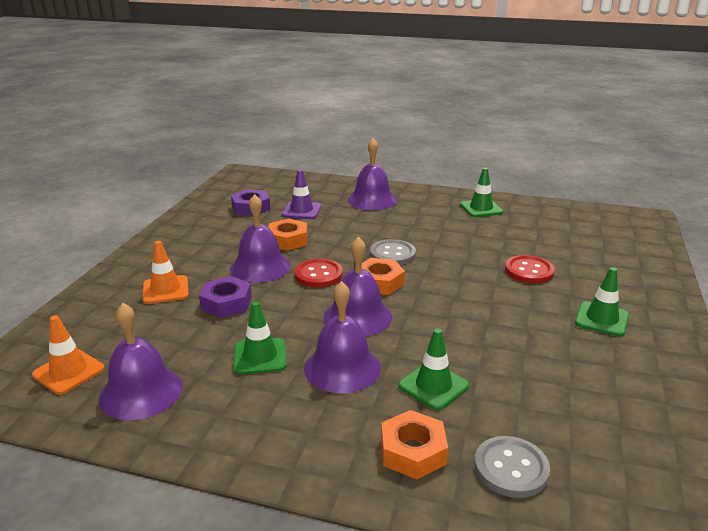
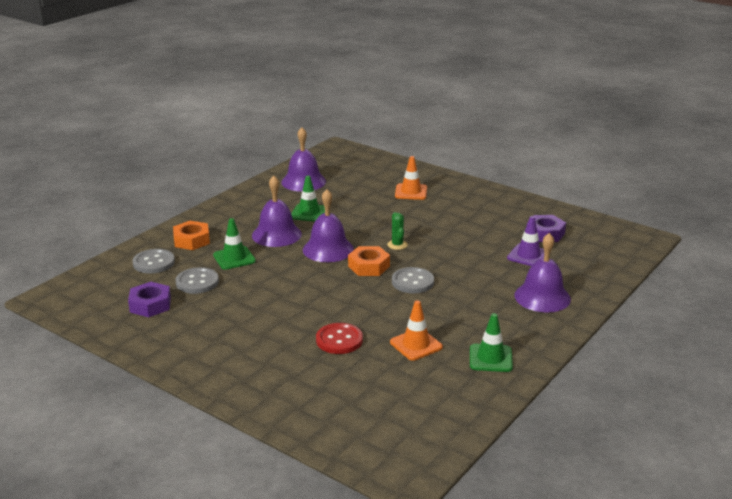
camera: 110 degrees right, 0 degrees up
orange traffic cone [32,315,104,394] -> orange traffic cone moved to [390,300,443,361]
purple nut [199,276,252,318] -> purple nut moved to [128,282,171,317]
purple bell [230,194,291,283] -> none
orange nut [268,218,308,251] -> none
red button [295,259,343,288] -> green cactus [387,212,408,250]
green traffic cone [575,267,629,337] -> none
none -> grey button [176,267,219,294]

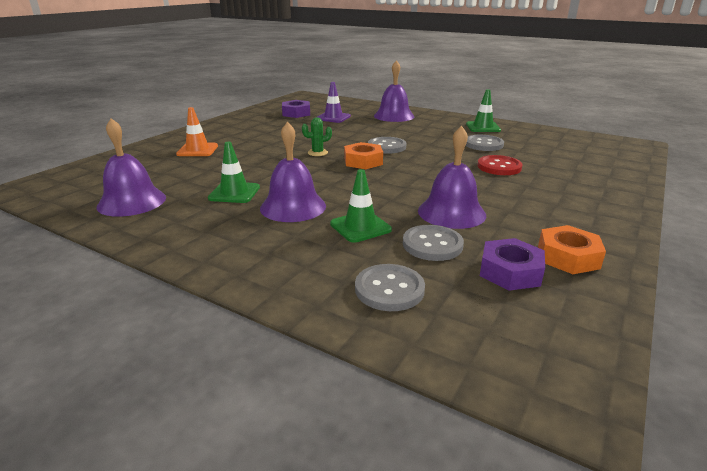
camera: 95 degrees left, 0 degrees up
orange nut [173,221,210,250] -> orange nut moved to [538,225,606,274]
purple bell [303,189,354,262] -> purple bell moved to [418,126,486,229]
orange traffic cone [390,300,443,361] -> grey button [466,135,504,151]

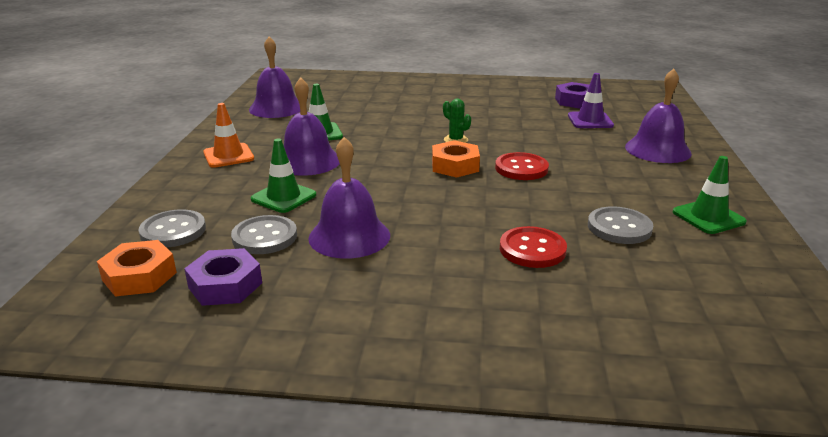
camera: 65 degrees right, 0 degrees up
orange traffic cone [176,107,218,156] -> orange traffic cone moved to [203,103,254,168]
grey button [368,137,406,154] -> red button [495,152,549,180]
orange nut [538,225,606,274] -> orange nut moved to [97,240,177,297]

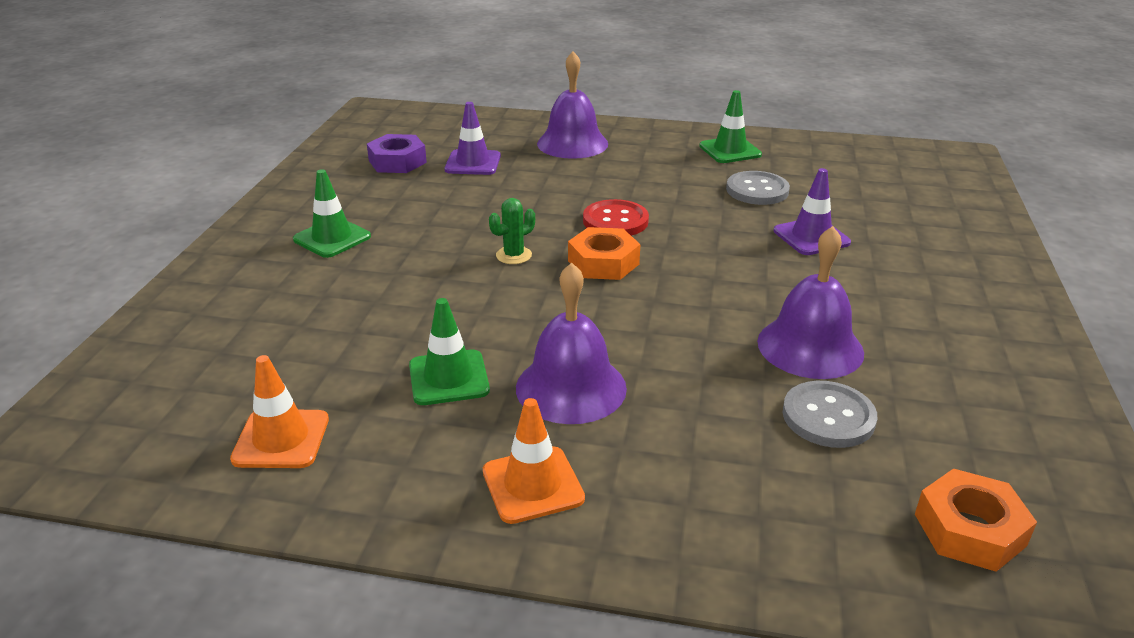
camera: 85 degrees left, 5 degrees up
grey button [138,209,206,247] -> none
purple nut [184,248,262,306] -> none
purple bell [249,37,300,118] -> orange traffic cone [230,355,329,468]
green traffic cone [251,138,316,213] -> green traffic cone moved to [293,169,371,258]
red button [500,226,567,268] -> purple traffic cone [774,168,851,255]

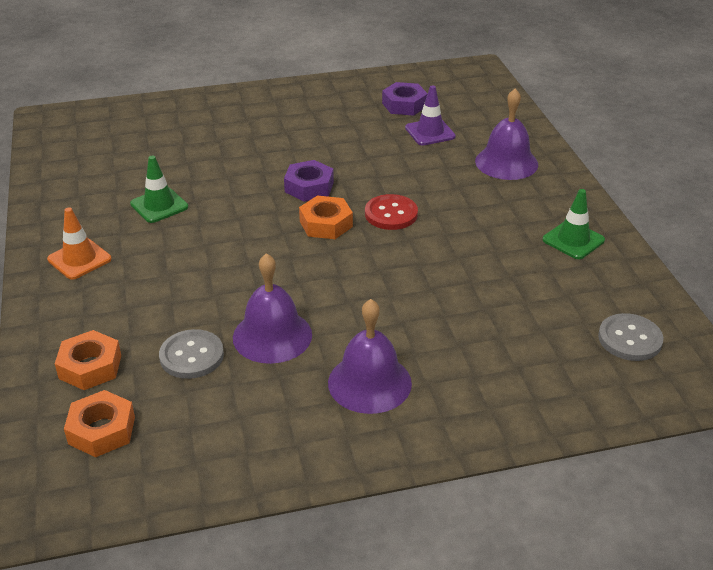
camera: 65 degrees right, 5 degrees up
orange traffic cone [230,355,329,468] -> none
green traffic cone [293,169,371,258] -> none
green cactus [489,198,535,264] -> purple nut [284,160,334,202]
purple bell [516,262,627,424] -> purple bell moved to [328,299,412,414]
grey button [726,171,790,205] -> grey button moved to [598,313,664,361]
purple traffic cone [774,168,851,255] -> none
none -> orange nut [55,330,121,390]

